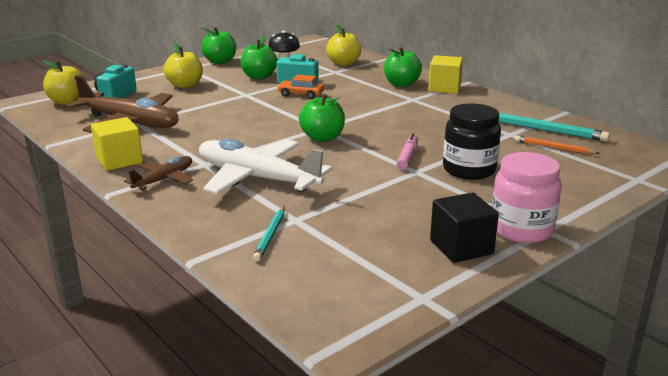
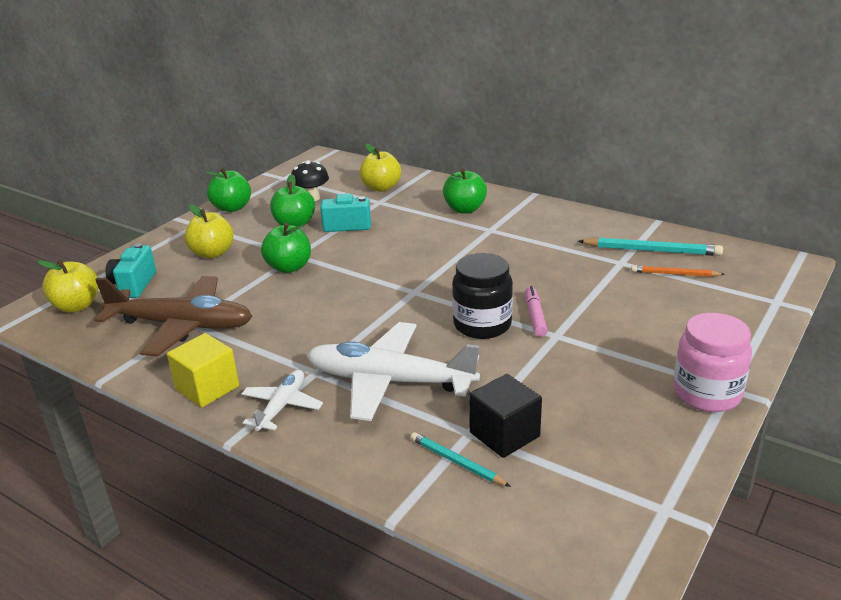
camera: 15 degrees left, 5 degrees up
brown plane [124,156,193,191] -> white plane [241,370,323,431]
turquoise pencil [253,206,285,262] -> turquoise pencil turned 135 degrees clockwise [410,432,511,487]
orange car [277,74,324,99] -> none
green apple [299,94,345,142] -> green apple moved to [261,223,311,273]
yellow cube [428,55,463,94] -> none
black cube [430,192,499,263] -> black cube moved to [469,374,542,458]
black jar [443,103,501,180] -> black jar moved to [452,253,513,339]

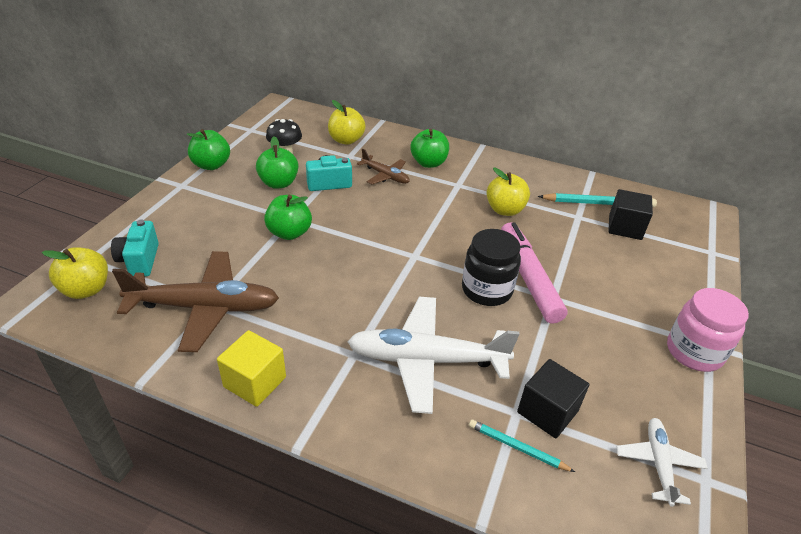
camera: 15 degrees left, 10 degrees up
yellow apple [185,204,234,258] -> yellow apple moved to [487,168,530,216]
white plane [241,370,323,431] -> white plane moved to [617,418,708,507]
pink marker [525,286,548,337] -> pink marker [501,222,568,324], size x1.94
orange pencil [631,265,725,277] -> black cube [608,189,653,240]
none -> brown plane [357,149,410,184]

